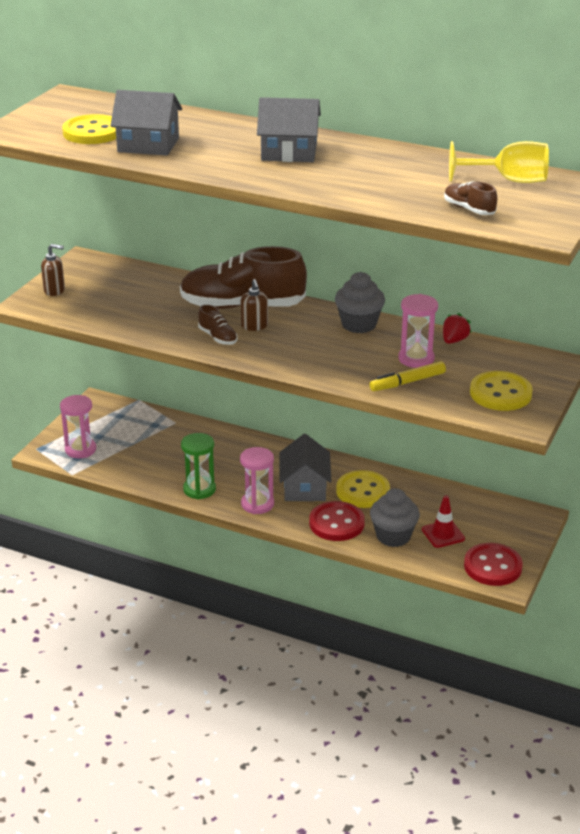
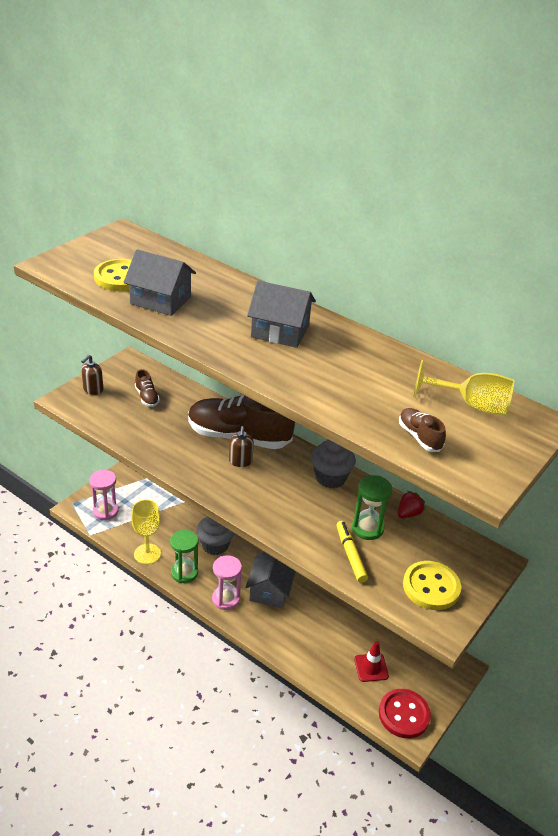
camera: 10 degrees right, 5 degrees up
brown soap dispenser [41,244,65,296] -> brown soap dispenser turned 105 degrees clockwise [81,355,103,395]
brown shoe [198,305,237,345] -> brown shoe moved to [135,369,160,407]
red button [309,501,365,541] -> none
yellow button [336,470,390,508] -> none
yellow marker [370,361,446,391] -> yellow marker turned 90 degrees clockwise [337,521,368,583]
grey cupcake [370,488,420,547] -> grey cupcake moved to [196,516,235,555]
pink hourglass [398,294,438,368] -> green hourglass [352,475,392,540]
none -> yellow goblet [131,499,161,564]

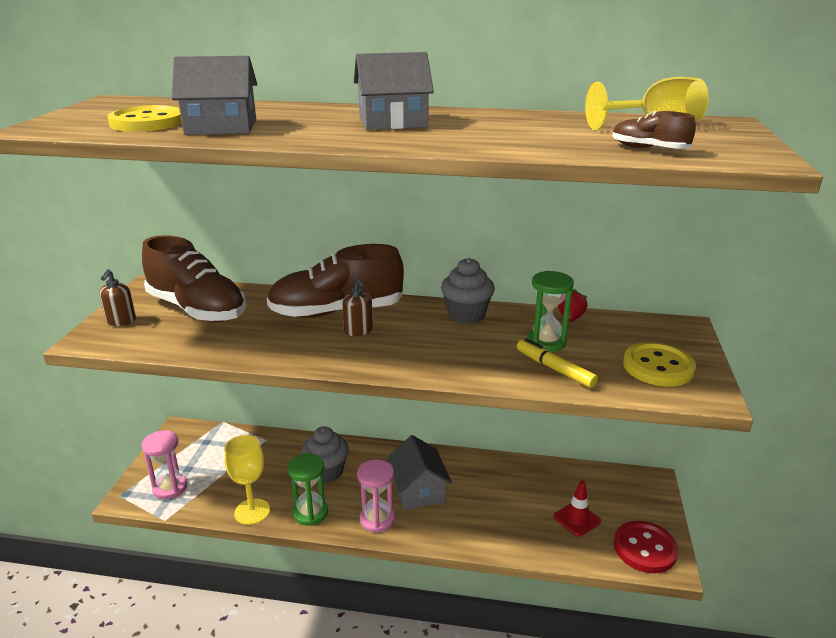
camera: 25 degrees left, 10 degrees down
brown shoe [135,369,160,407] -> brown shoe [142,235,246,322], size x2.35

